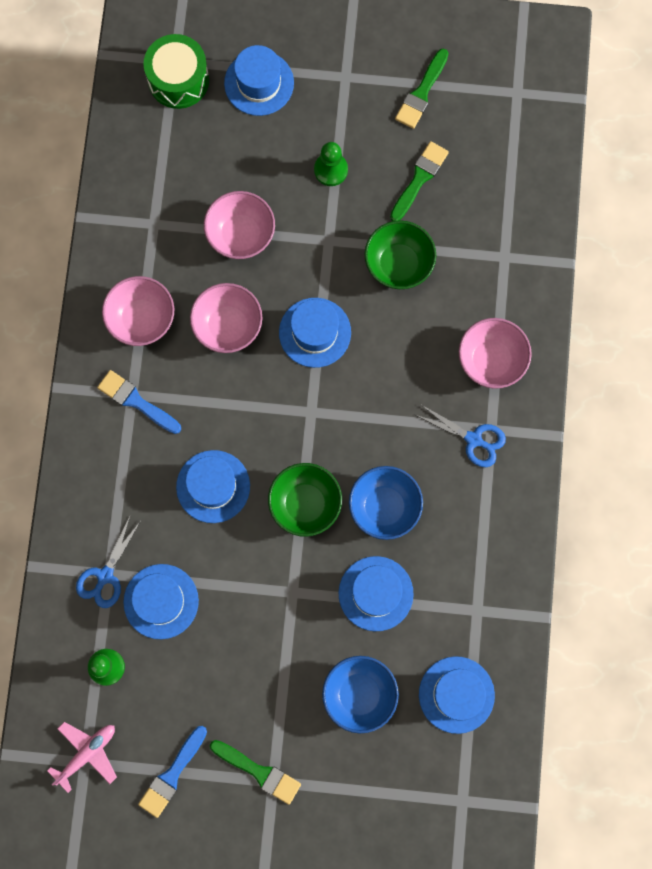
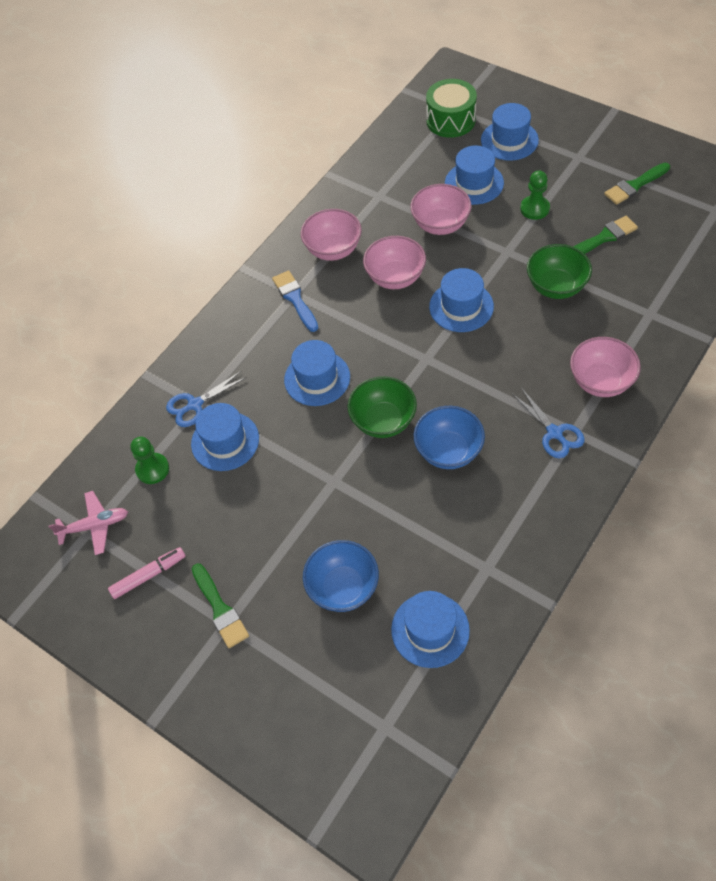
camera: 35 degrees right, 20 degrees down
blue brush [138,726,207,818] -> pink marker [108,547,186,599]
blue hat [339,556,414,631] -> blue hat moved to [445,146,504,205]

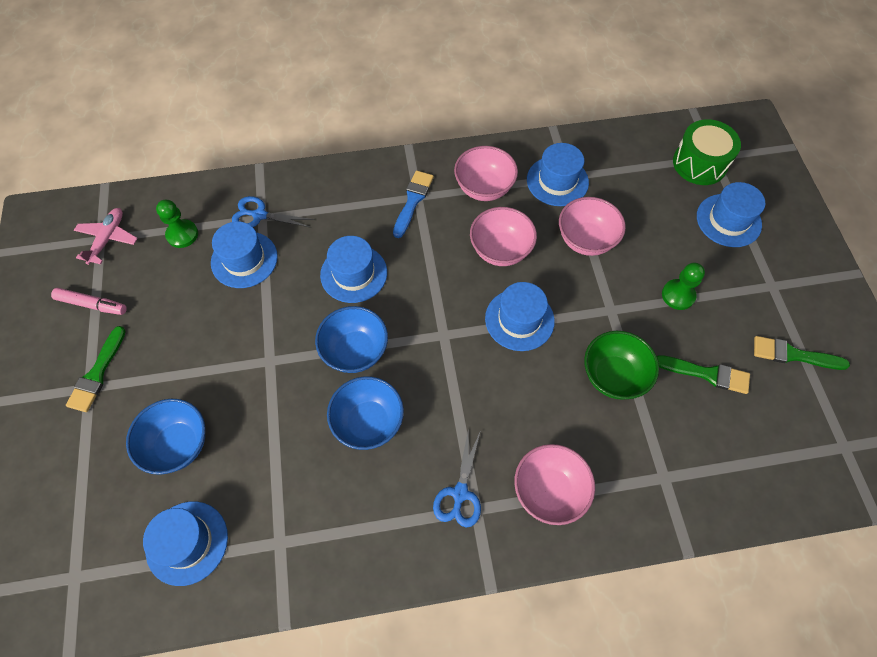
camera: 40 degrees right, 5 degrees up
pink plane [49,491,128,555] -> pink plane turned 105 degrees counterclockwise [74,208,138,265]
green bowl [348,376,417,438] -> blue bowl [315,306,388,373]
blue hat [445,146,504,205] -> blue hat moved to [527,143,589,206]

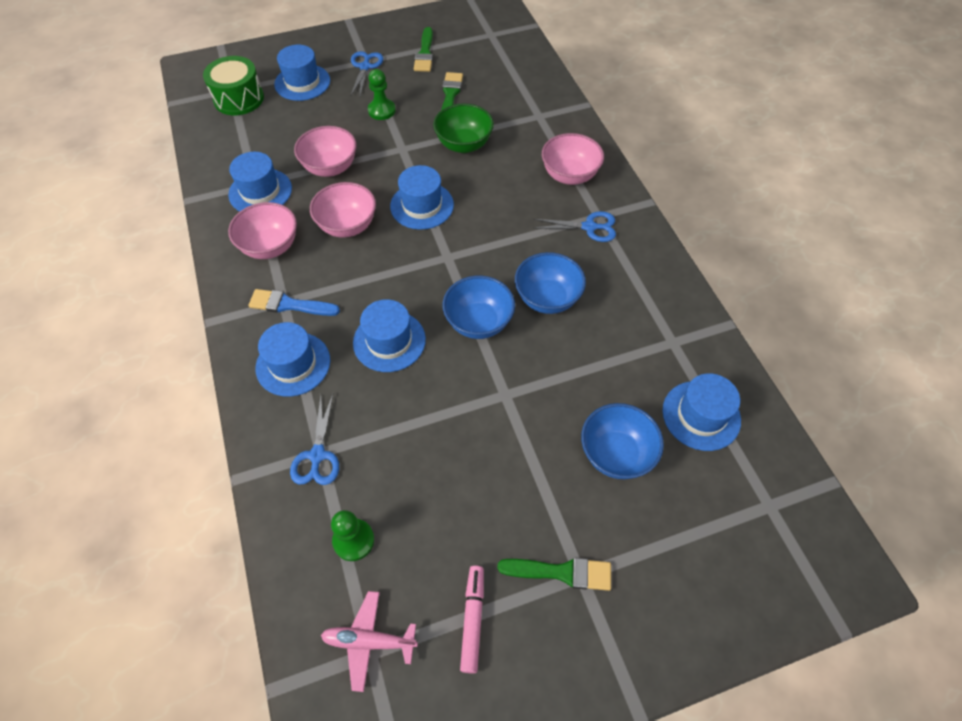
camera: 100 degrees left, 5 degrees down
blue hat [211,221,278,288] -> blue hat moved to [256,322,330,397]
none -> blue scissors [351,51,383,96]

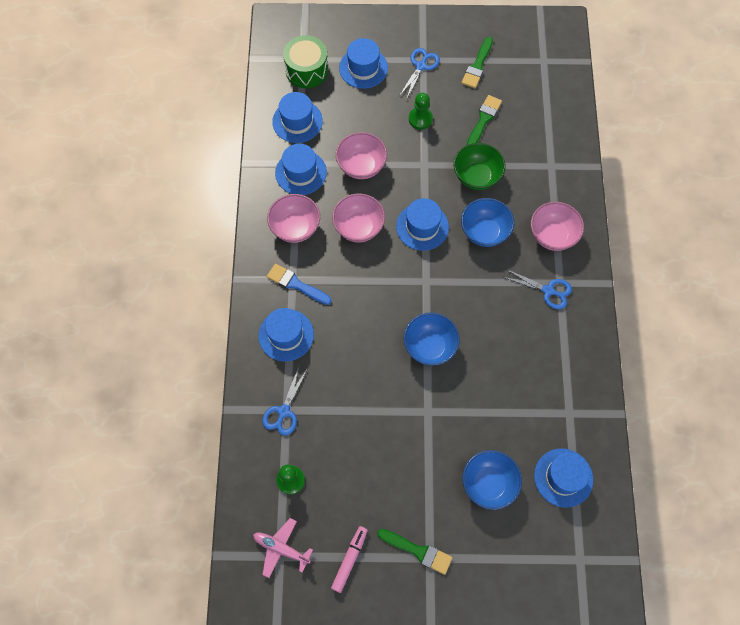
camera: 20 degrees right, 10 degrees up
blue hat [353,299,426,372] -> blue hat moved to [272,92,323,143]
blue bowl [515,252,586,314] -> blue bowl moved to [461,198,514,247]

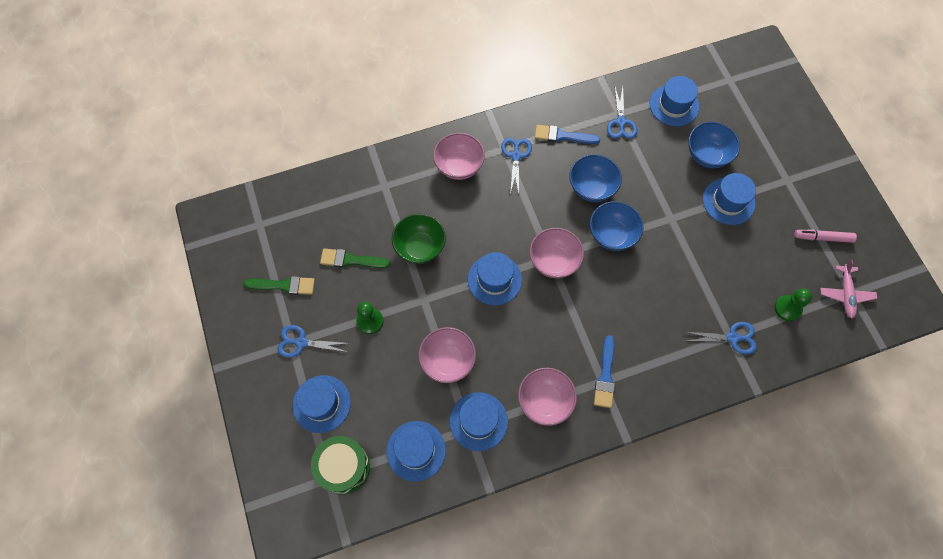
camera: 110 degrees left, 0 degrees up
blue hat [258,308,314,361] -> blue hat moved to [703,173,756,225]
pink bowl [332,194,385,242] -> pink bowl moved to [529,228,584,278]
green brush [377,529,452,575] -> none
blue bowl [461,198,514,247] -> blue bowl moved to [569,154,622,202]
none -> blue brush [535,125,600,144]
none -> blue scissors [607,87,637,139]

